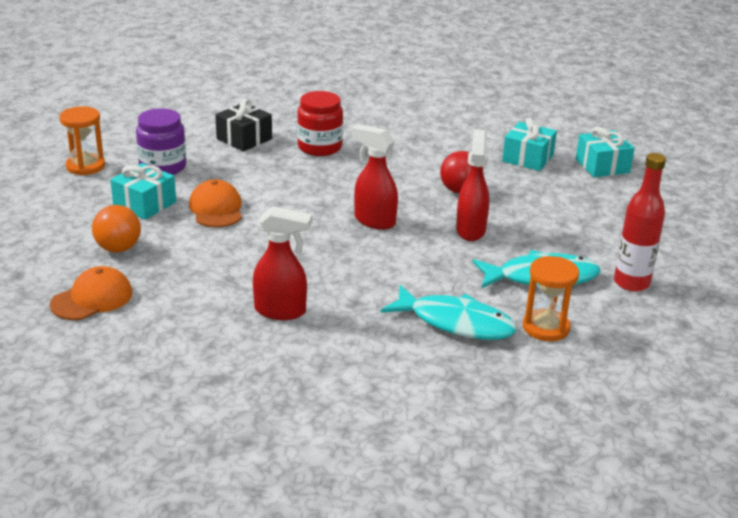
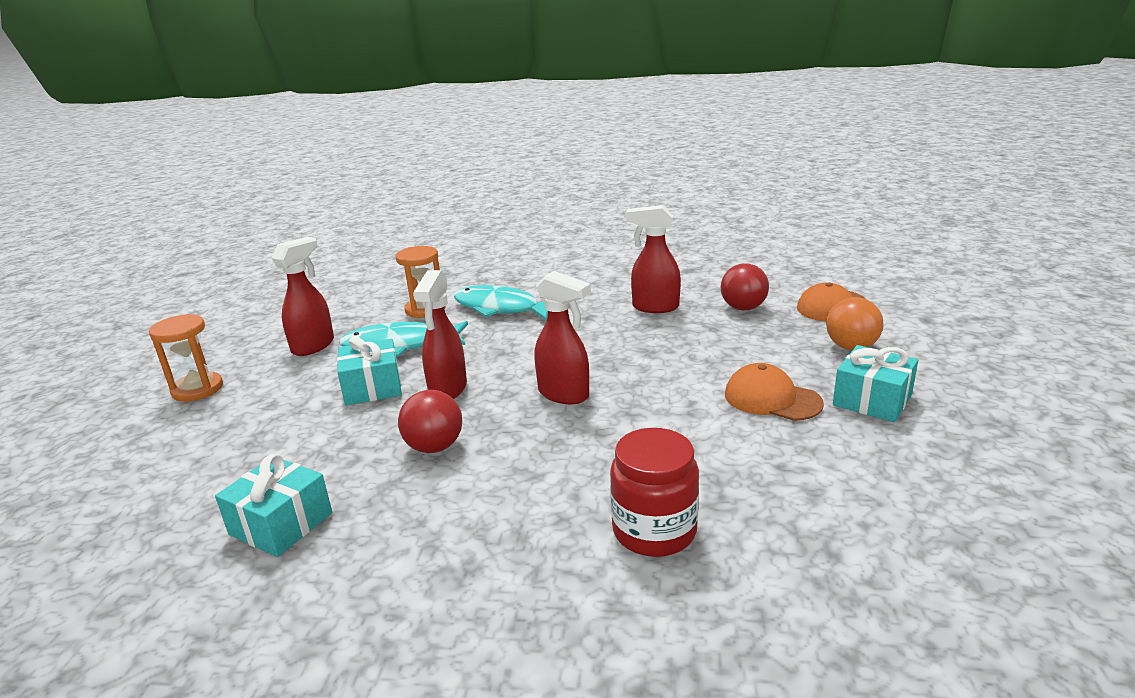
camera: 175 degrees left, 5 degrees down
orange hourglass [59,106,105,175] -> orange hourglass moved to [149,314,223,402]
purple jar [136,108,186,175] -> none
orange cap [189,179,242,227] -> orange cap turned 135 degrees clockwise [725,363,824,421]
black gift [215,99,272,152] -> none
turquoise gift [576,127,635,177] -> turquoise gift moved to [337,336,402,405]
red bottle [614,153,666,292] -> red spray bottle [272,237,334,356]
none -> red ball [721,263,769,310]

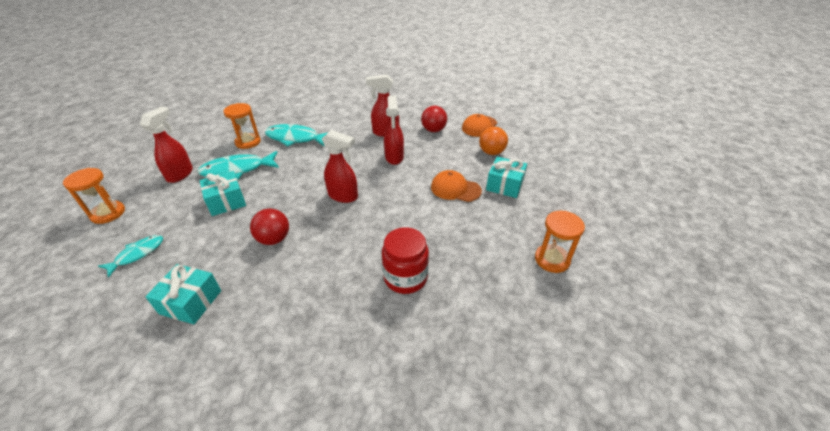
camera: 15 degrees left, 15 degrees up
red spray bottle [413,270,467,399] -> red spray bottle moved to [384,96,404,165]
none -> turquoise fish [98,235,163,278]
none -> orange hourglass [535,211,585,273]

